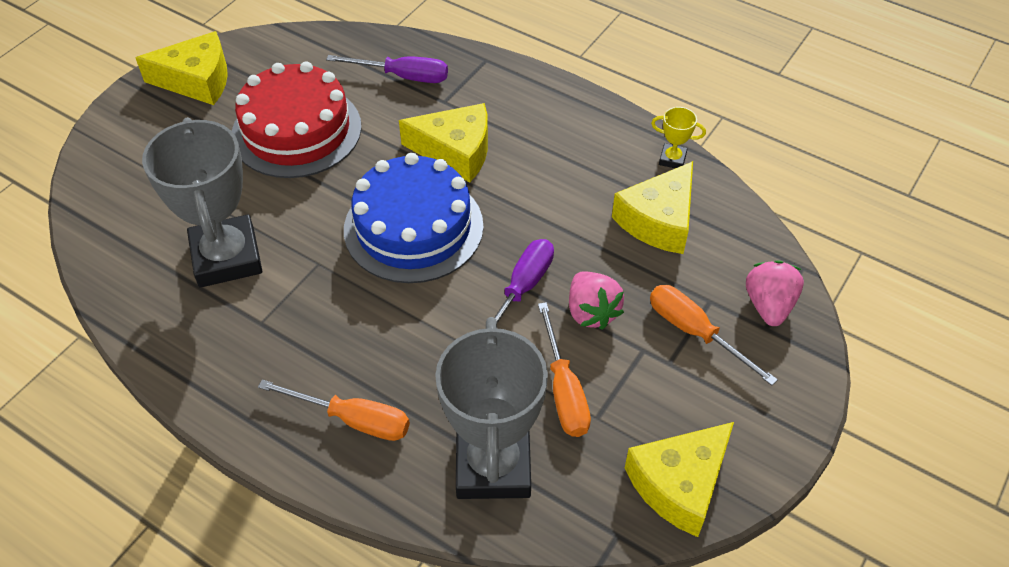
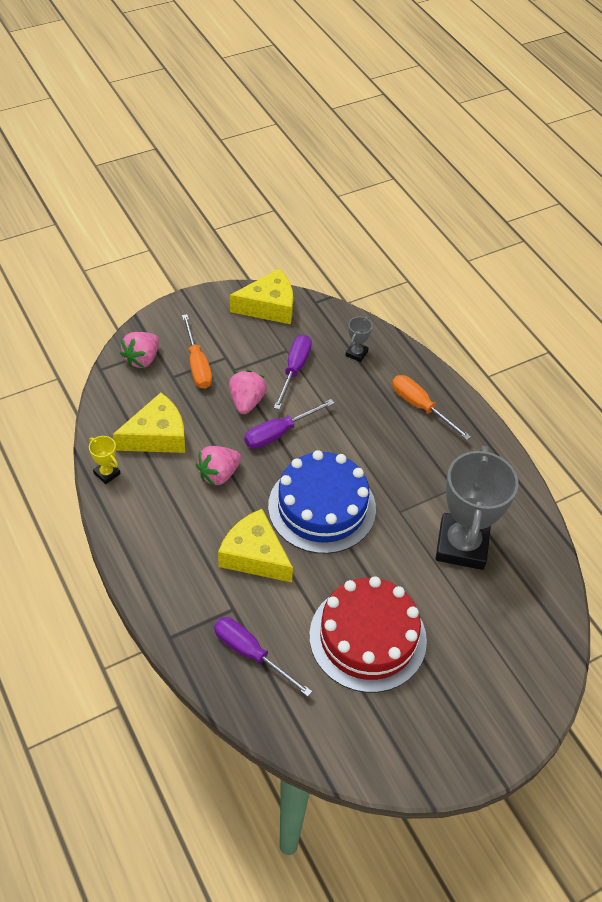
camera: 155 degrees left, 0 degrees up
yellow cheese [135,31,228,105] -> none
grey trophy [435,317,548,499] -> grey trophy [345,317,372,362], size x0.41
orange screwdriver [538,302,591,437] -> purple screwdriver [274,335,312,410]
none -> pink strawberry [196,446,241,486]

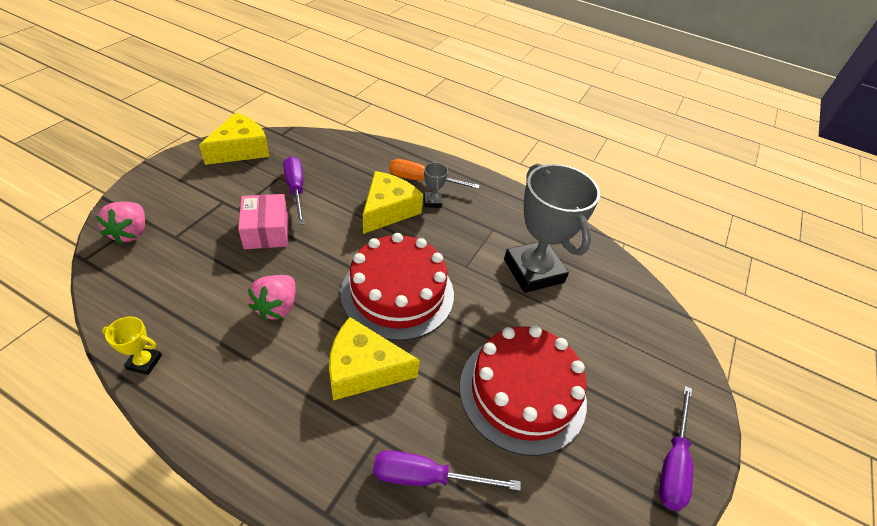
camera: 35 degrees left, 5 degrees down
yellow cheese [113,393,185,453] -> yellow cheese moved to [363,171,423,234]
orange screwdriver [182,314,212,389] -> none
pink strawberry [229,370,267,414] -> pink box [238,194,288,249]
purple screwdriver [244,399,335,449] -> purple screwdriver moved to [659,386,693,511]
blue cake [268,450,376,554] -> red cake [341,233,454,341]
grey trophy [345,317,372,362] -> grey trophy moved to [424,162,448,208]

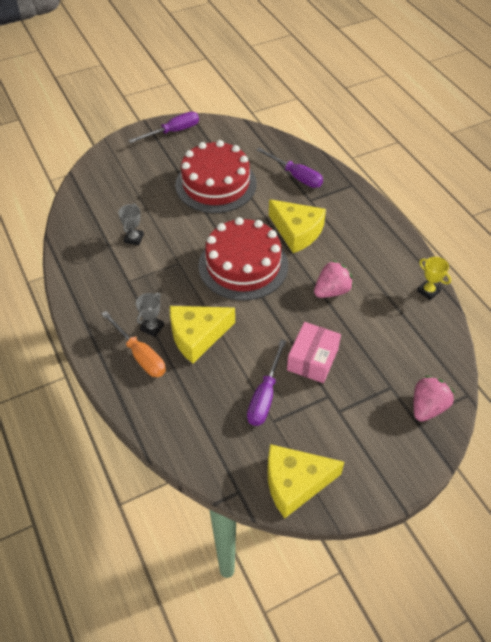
camera: 140 degrees left, 5 degrees up
grey trophy [504,163,600,293] -> grey trophy [118,204,144,245], size x0.41

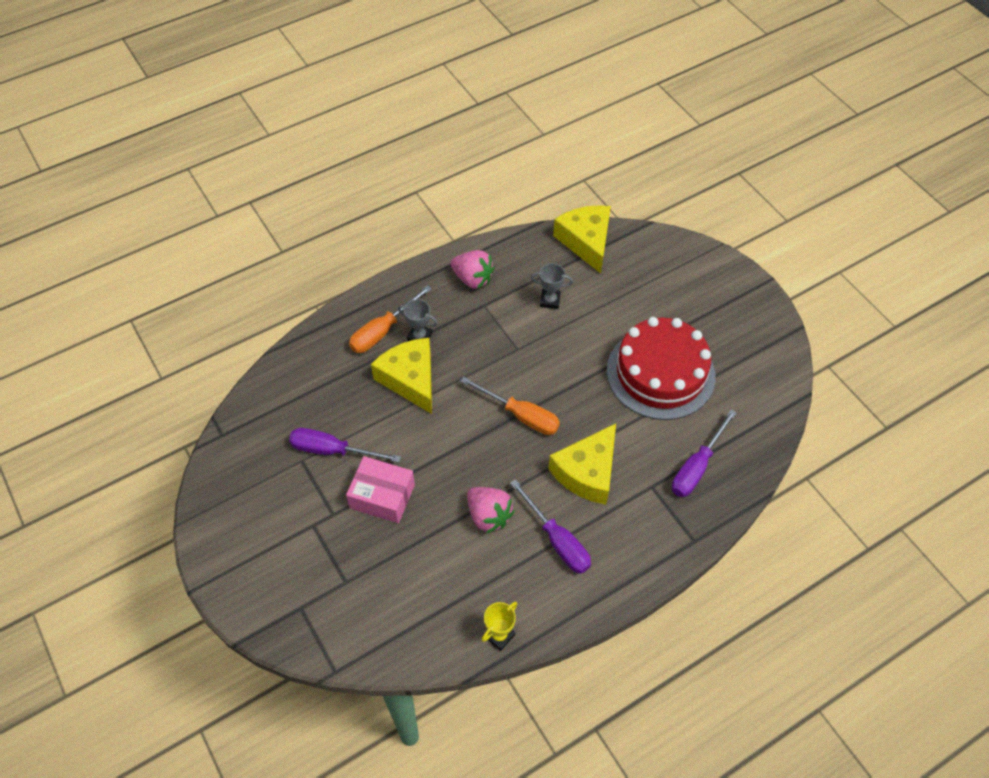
camera: 85 degrees right, 5 degrees up
purple screwdriver [128,112,199,143] -> purple screwdriver moved to [510,479,591,574]
red cake [198,217,288,300] -> orange screwdriver [460,377,560,435]
yellow cheese [267,444,344,518] -> yellow cheese moved to [553,205,611,274]
pink strawberry [414,376,455,422] -> pink strawberry moved to [451,250,494,289]

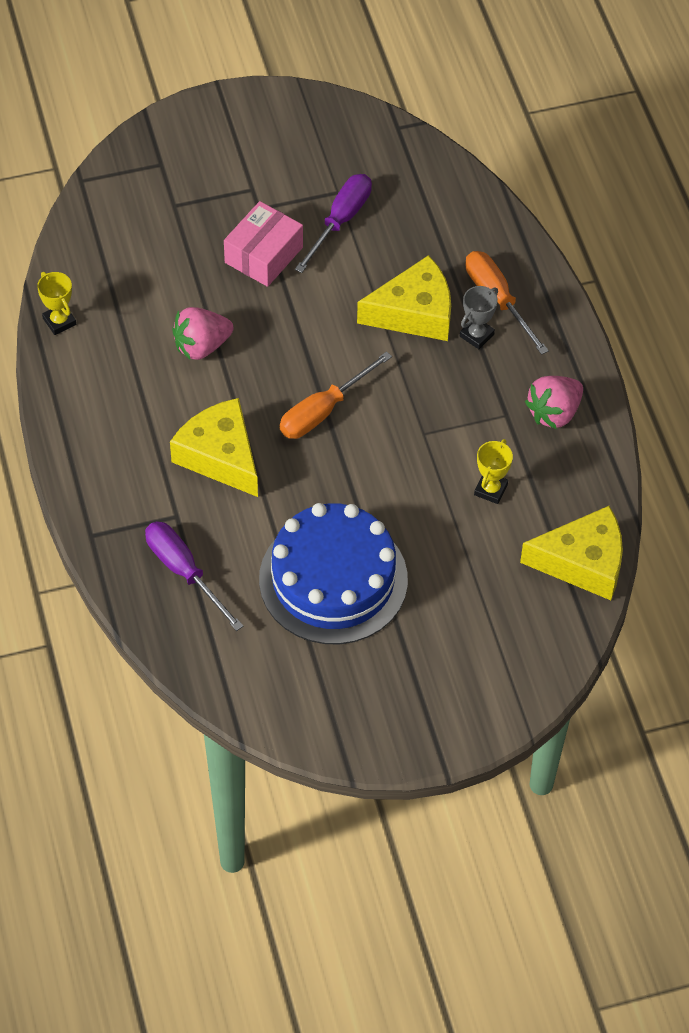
camera: 105 degrees right, 0 degrees up
purple screwdriver [510,479,591,574] -> none
grey trophy [531,263,573,309] -> yellow trophy [474,439,513,504]
red cake [607,317,715,420] -> blue cake [259,503,408,644]

